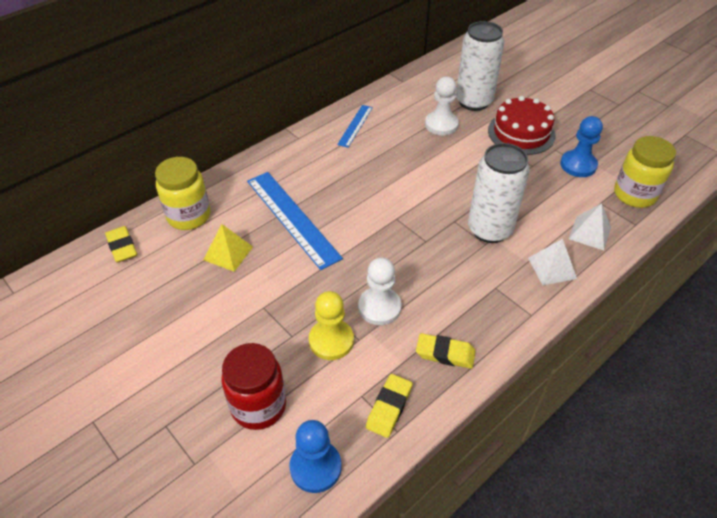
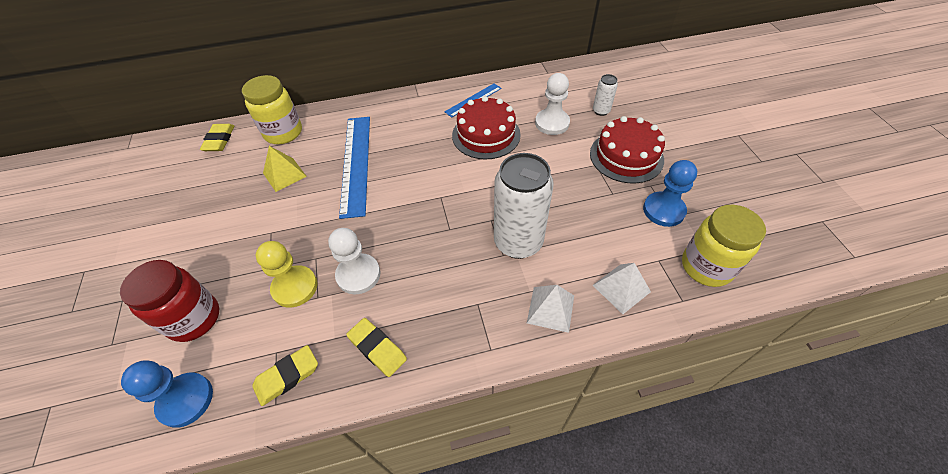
camera: 30 degrees right, 5 degrees up
white can [456,21,504,111] -> white can [593,74,618,116], size x0.45
none -> red cake [452,96,521,159]

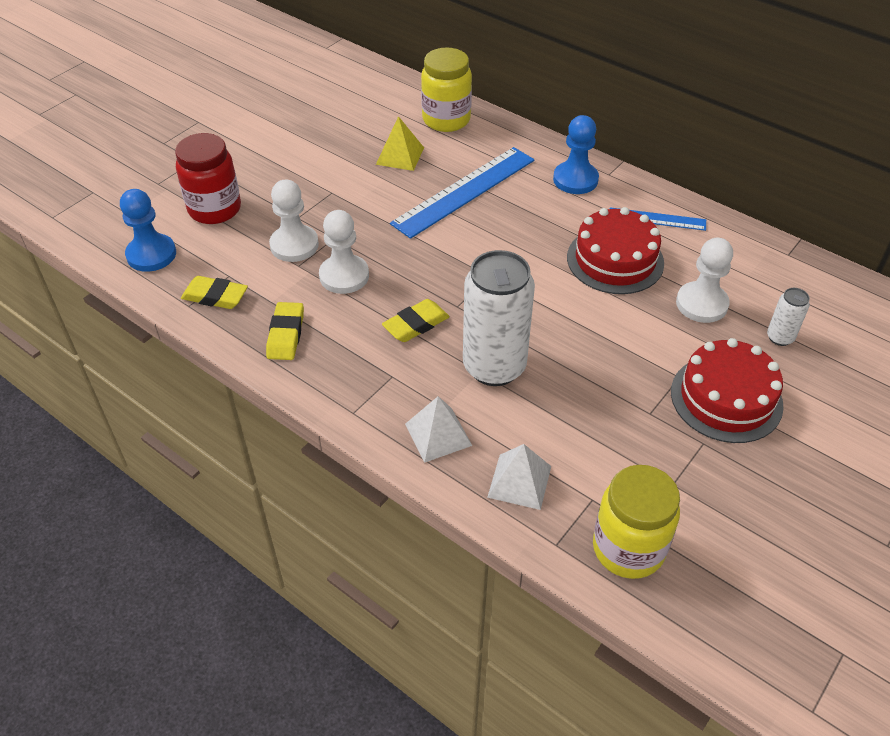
camera: 50 degrees right, 5 degrees down
yellow eraser [200,124,234,151] -> yellow eraser moved to [382,299,450,342]
yellow pawn [256,241,317,308] -> white pawn [269,179,319,262]
blue pawn [643,160,697,227] -> blue pawn moved to [553,115,599,194]

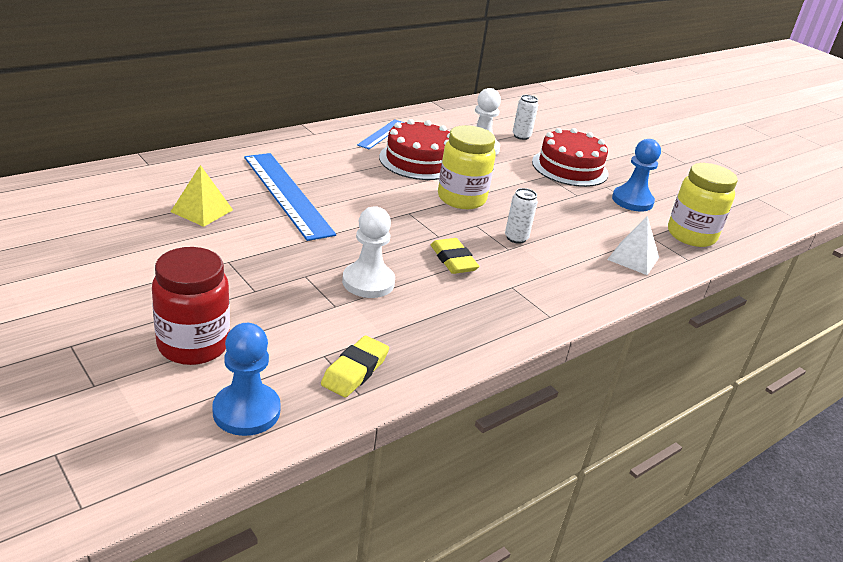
camera: 80 degrees left, 15 degrees down
yellow eraser [266,302,304,360] -> none
white pawn [269,179,319,262] -> none
white pyramid [405,396,472,463] -> none
yellow jar [421,48,472,132] -> yellow jar moved to [438,125,496,209]
white can [463,250,535,386] -> white can [505,188,538,244], size x0.45
blue pawn [553,115,599,194] -> blue pawn moved to [612,139,661,212]

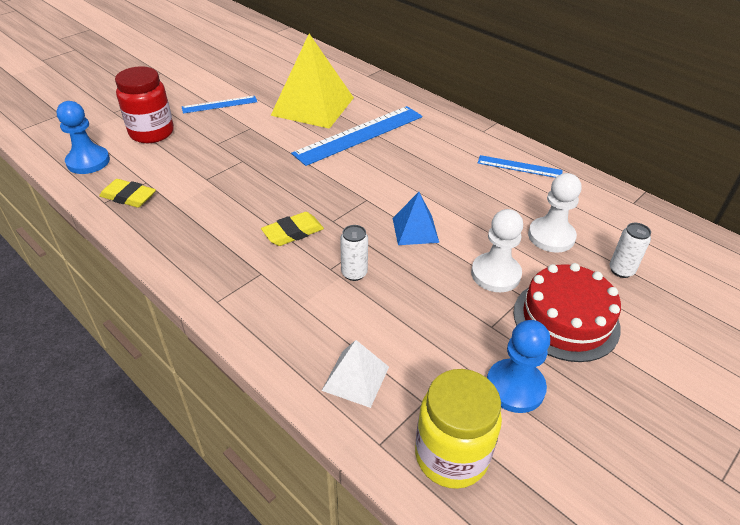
camera: 85 degrees right, 10 degrees up
yellow pyramid [170,165,233,227] -> yellow pyramid [270,34,354,129], size x1.96
white pawn [342,206,395,298] -> white pawn moved to [471,209,523,292]
red cake [379,119,450,180] -> none
yellow jar [438,125,496,209] -> blue pyramid [393,192,439,245]
none -> blue ruler [182,96,257,114]

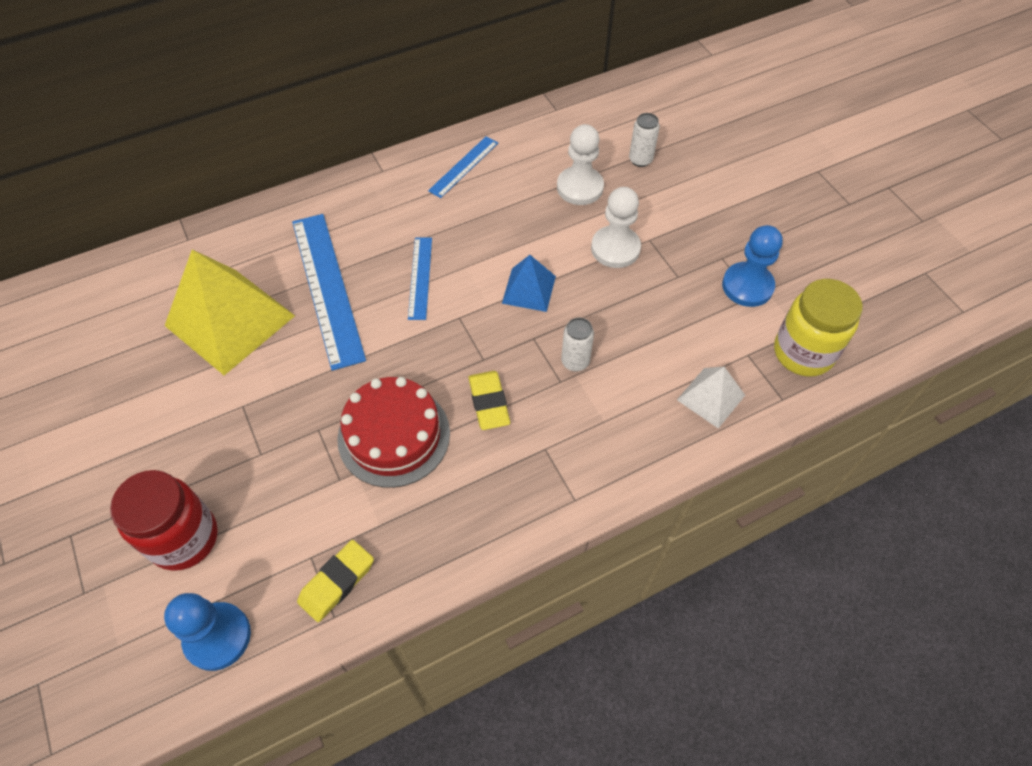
camera: 70 degrees left, 15 degrees up
blue ruler [182,96,257,114] -> blue ruler moved to [408,238,432,320]
red cake [513,263,621,362] -> red cake moved to [337,377,450,488]

